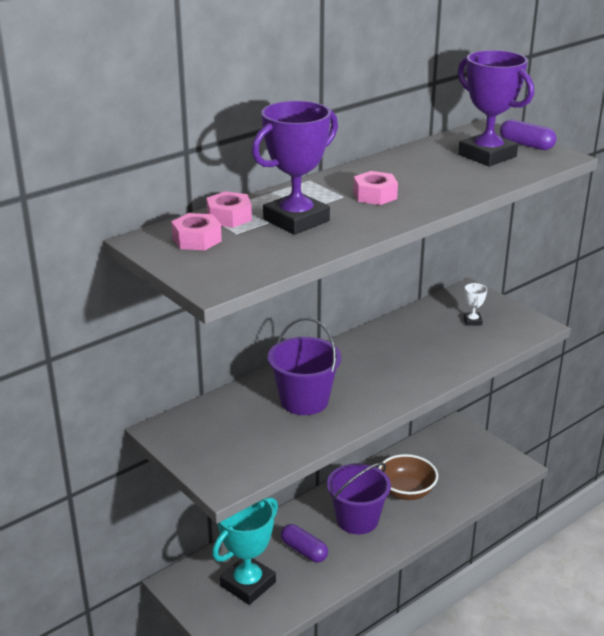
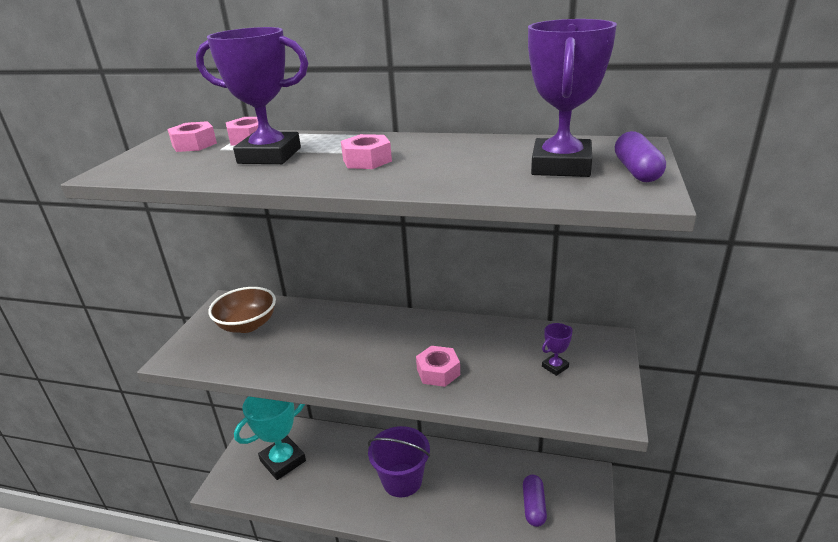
camera: 55 degrees right, 0 degrees up
turquoise trophy [212,497,278,605] -> turquoise trophy turned 45 degrees counterclockwise [234,396,306,480]
purple bucket [268,317,341,415] -> none
purple capsule [281,524,328,563] -> purple capsule moved to [523,475,547,527]
brown bowl [379,454,438,500] -> brown bowl moved to [208,287,276,333]
white trophy [464,283,487,326] -> purple trophy [542,323,573,376]
none -> pink nut [416,346,460,387]

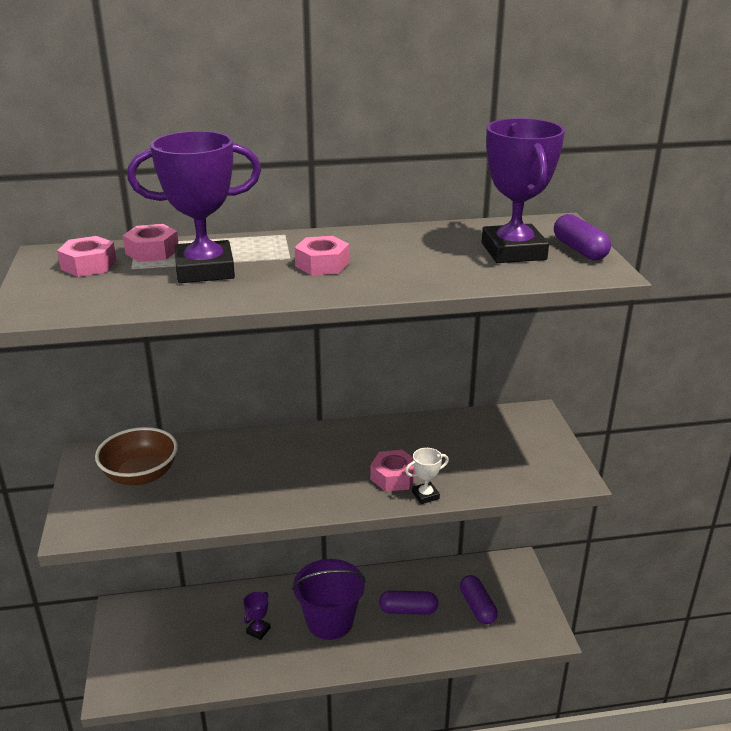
camera: 25 degrees left, 0 degrees up
turquoise trophy [234,396,306,480] -> none
purple trophy [542,323,573,376] -> purple trophy moved to [243,592,271,640]
none -> purple capsule [379,591,438,615]
none -> white trophy [405,448,449,504]

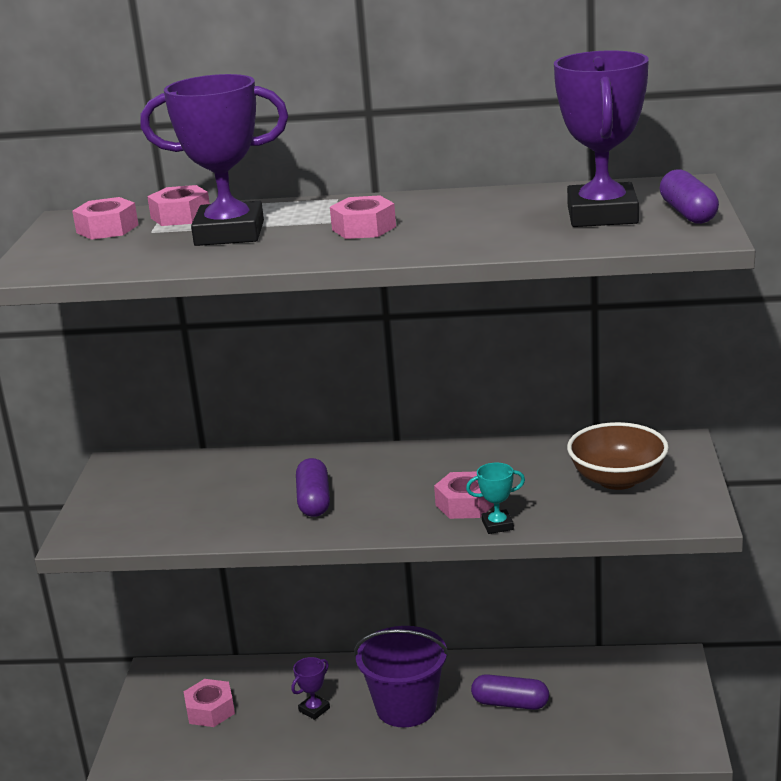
camera: 15 degrees right, 5 degrees down
brown bowl [95,427,178,485] -> brown bowl moved to [567,422,669,490]
white trophy [405,448,449,504] -> turquoise trophy [466,463,525,534]
purple capsule [460,575,498,624] -> purple capsule moved to [296,458,330,517]
none -> pink nut [183,679,235,727]

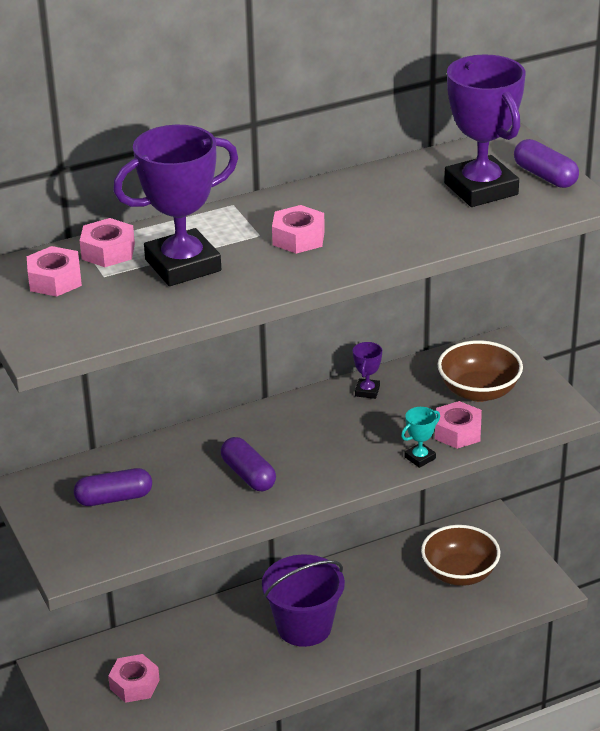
camera: 30 degrees left, 10 degrees up
purple trophy [291,657,330,720] -> purple trophy moved to [353,342,382,399]
pink nut [434,471,494,519] -> pink nut moved to [435,401,482,449]
purple capsule [471,674,549,710] -> purple capsule moved to [74,468,152,506]
none -> brown bowl [421,525,500,586]

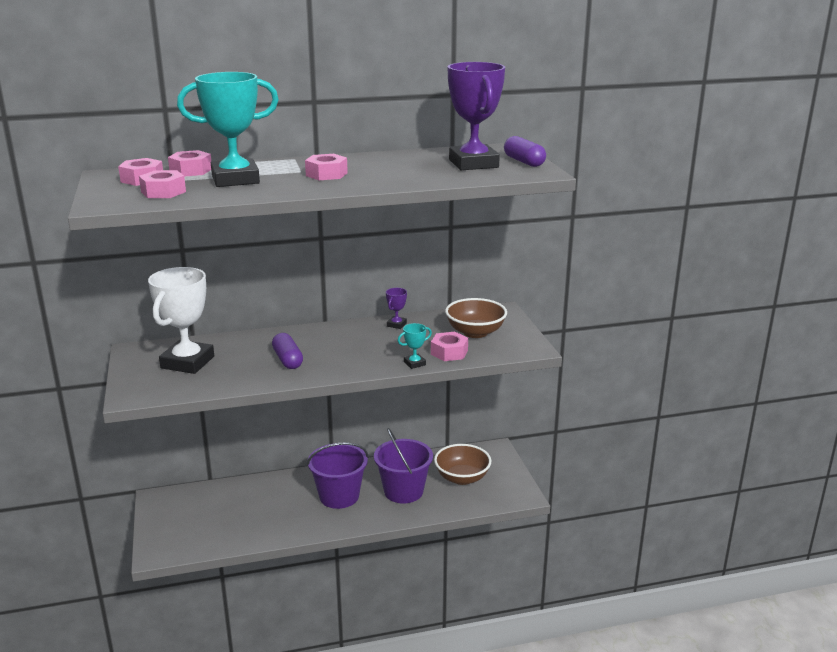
camera: 10 degrees right, 10 degrees down
purple capsule [74,468,152,506] -> white trophy [148,267,214,374]
pink nut [108,654,160,703] -> pink nut moved to [139,170,186,198]
purple trophy [113,125,238,286] -> turquoise trophy [177,72,279,187]
none -> purple bucket [374,428,433,503]

